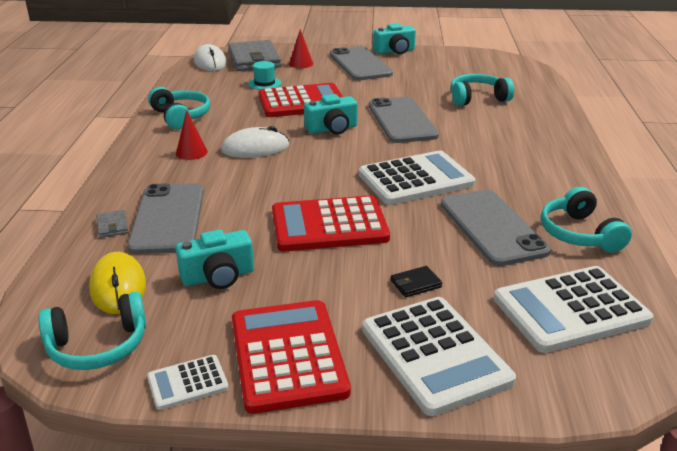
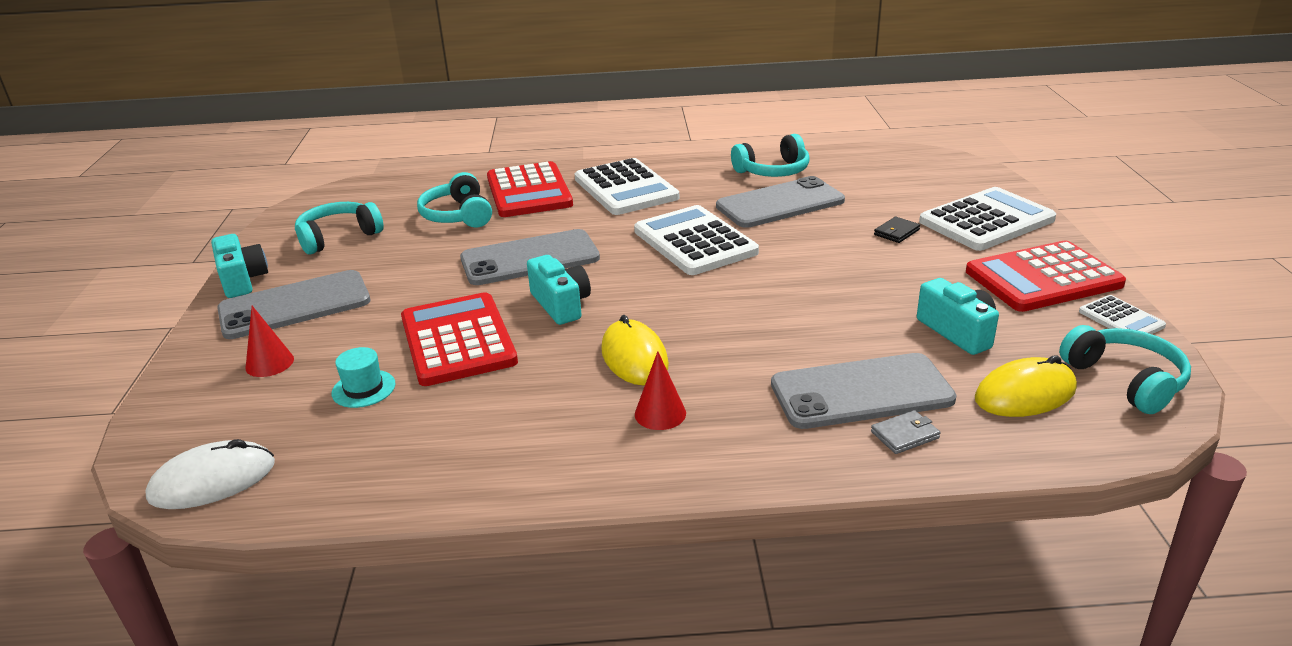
camera: 95 degrees left, 0 degrees up
turquoise headphones [148,87,210,129] -> turquoise headphones moved to [295,202,384,254]
white mouse [221,126,289,158] -> yellow mouse [601,315,669,386]
grey wallet [228,40,281,71] -> none
red calculator [272,195,390,251] -> red calculator moved to [487,161,573,217]
black wallet [391,266,442,297] -> black wallet turned 75 degrees clockwise [874,217,920,243]
white calculator [494,266,653,353] -> white calculator moved to [575,158,679,215]

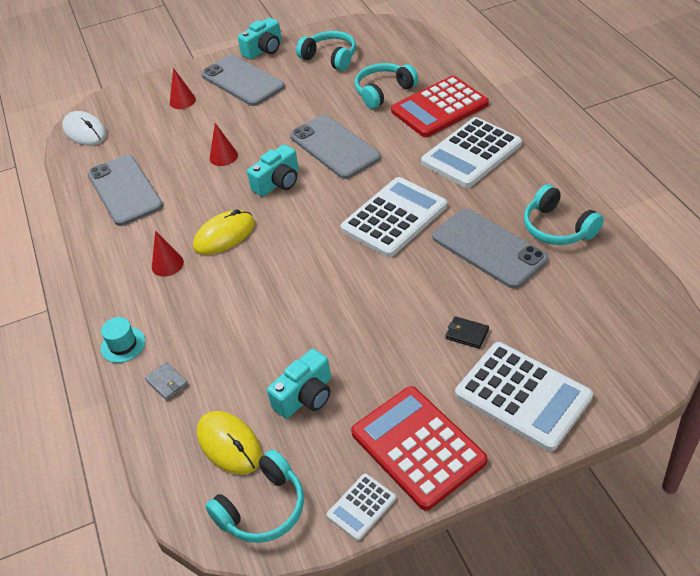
camera: 75 degrees right, 15 degrees up
turquoise hat [332,347,395,408] -> turquoise hat moved to [101,317,145,363]
red calculator [401,292,518,386] -> red cone [210,123,238,166]
grey phone [771,353,957,429] -> grey phone moved to [88,155,163,226]

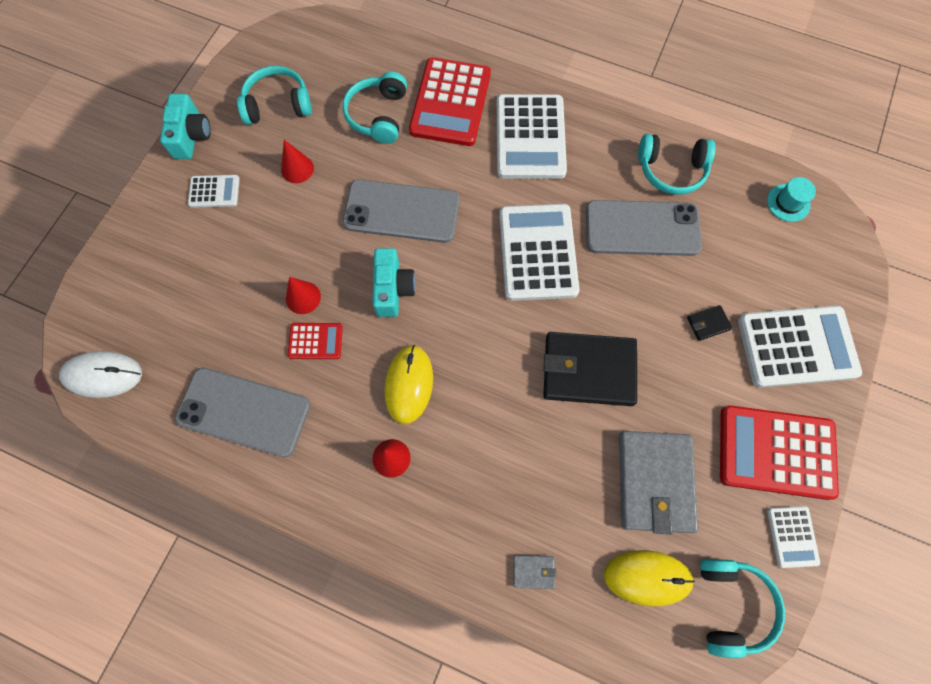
camera: 50 degrees left, 25 degrees up
turquoise hat [101,317,145,363] -> turquoise hat moved to [767,177,816,222]
red cone [170,68,196,109] -> red cone moved to [281,140,314,183]
grey phone [201,55,285,106] -> white calculator [188,175,240,208]
turquoise camera [267,349,331,419] -> grey wallet [619,431,698,534]
none -> red calculator [288,323,343,359]
none -> black wallet [543,332,637,406]

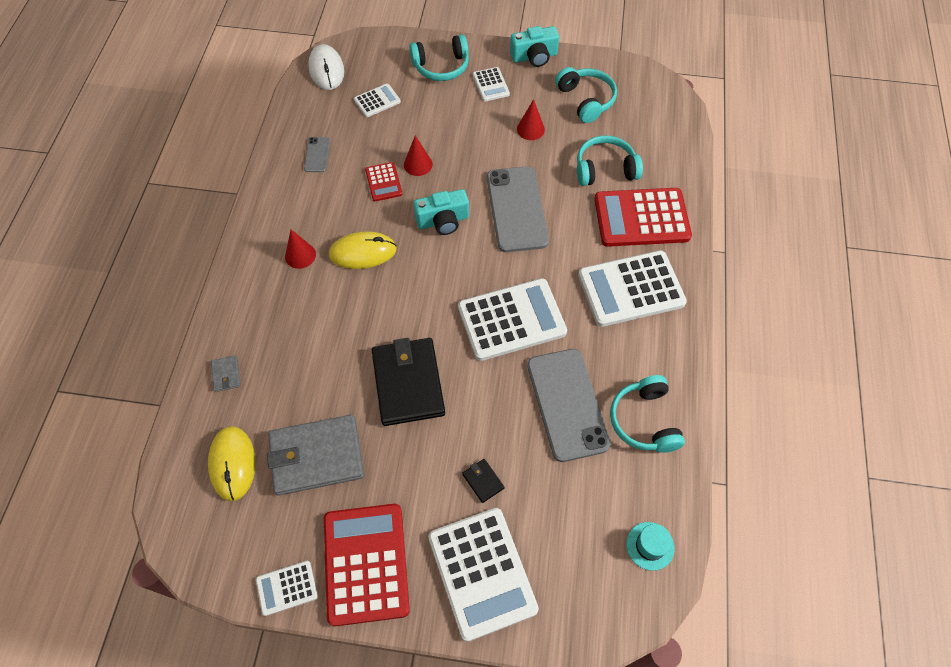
camera: 75 degrees right, 10 degrees down
grey phone [175,368,310,457] -> grey phone [304,137,330,172], size x0.46
turquoise headphones [700,559,785,658] -> turquoise headphones moved to [409,34,469,81]
none -> white calculator [354,84,401,117]

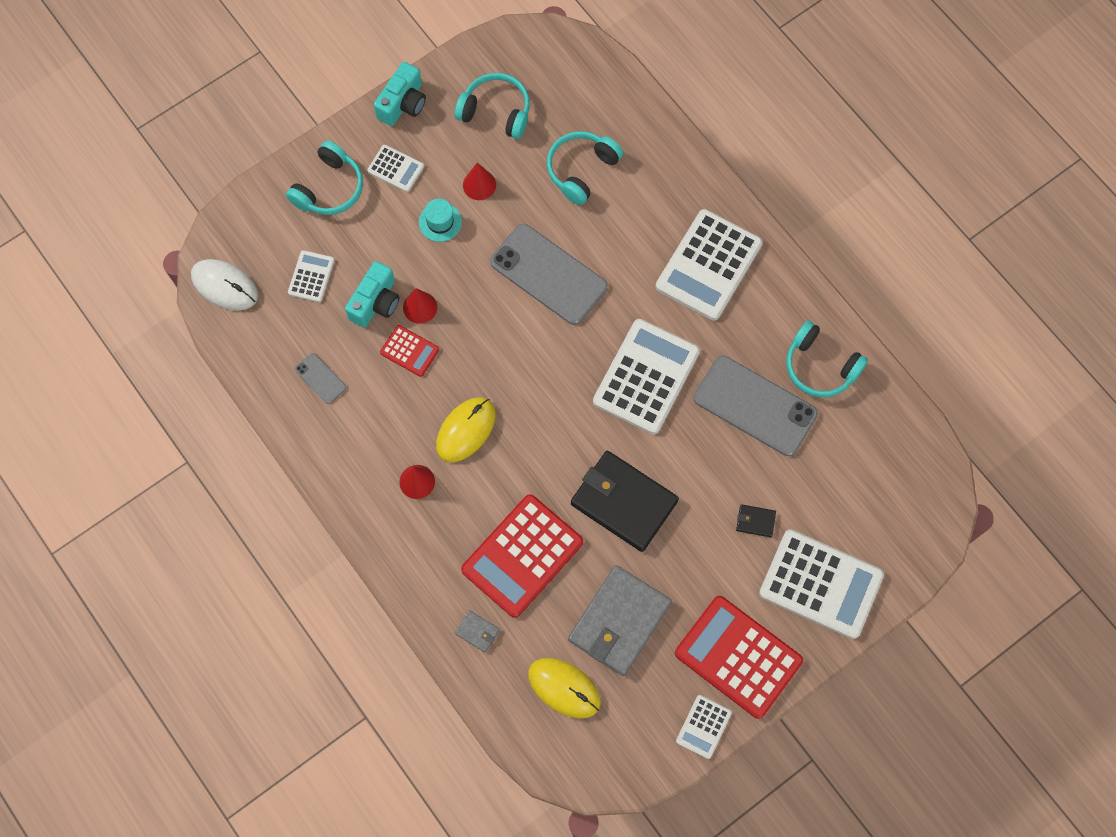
camera: 45 degrees left, 10 degrees up
turquoise camera [413,189,469,235] -> turquoise camera moved to [345,261,399,328]
red calculator [594,188,692,247] -> red calculator moved to [461,494,583,618]
turquoise hat [626,522,675,571] -> turquoise hat moved to [419,199,462,242]

